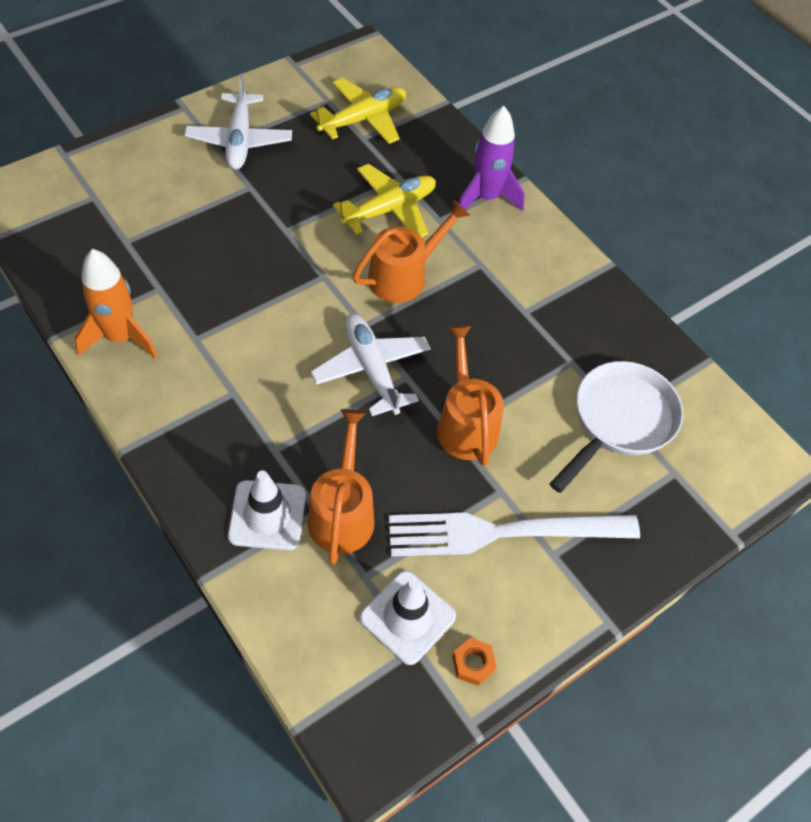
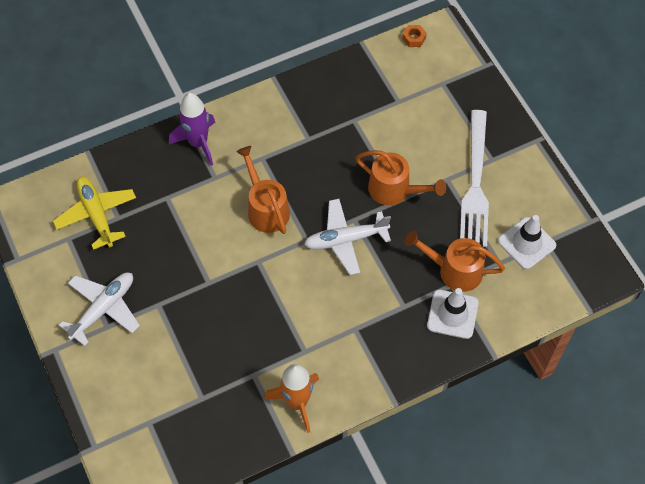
camera: 75 degrees left, 5 degrees up
white plane [184,74,292,170] -> white plane turned 60 degrees counterclockwise [59,272,140,346]
yellow plane [333,164,436,237] -> none
orange watering can [437,325,504,466] -> orange watering can turned 150 degrees counterclockwise [356,150,446,205]
orange nut [452,638,497,686] -> orange nut moved to [402,25,427,47]
white pan [550,361,683,493] -> none

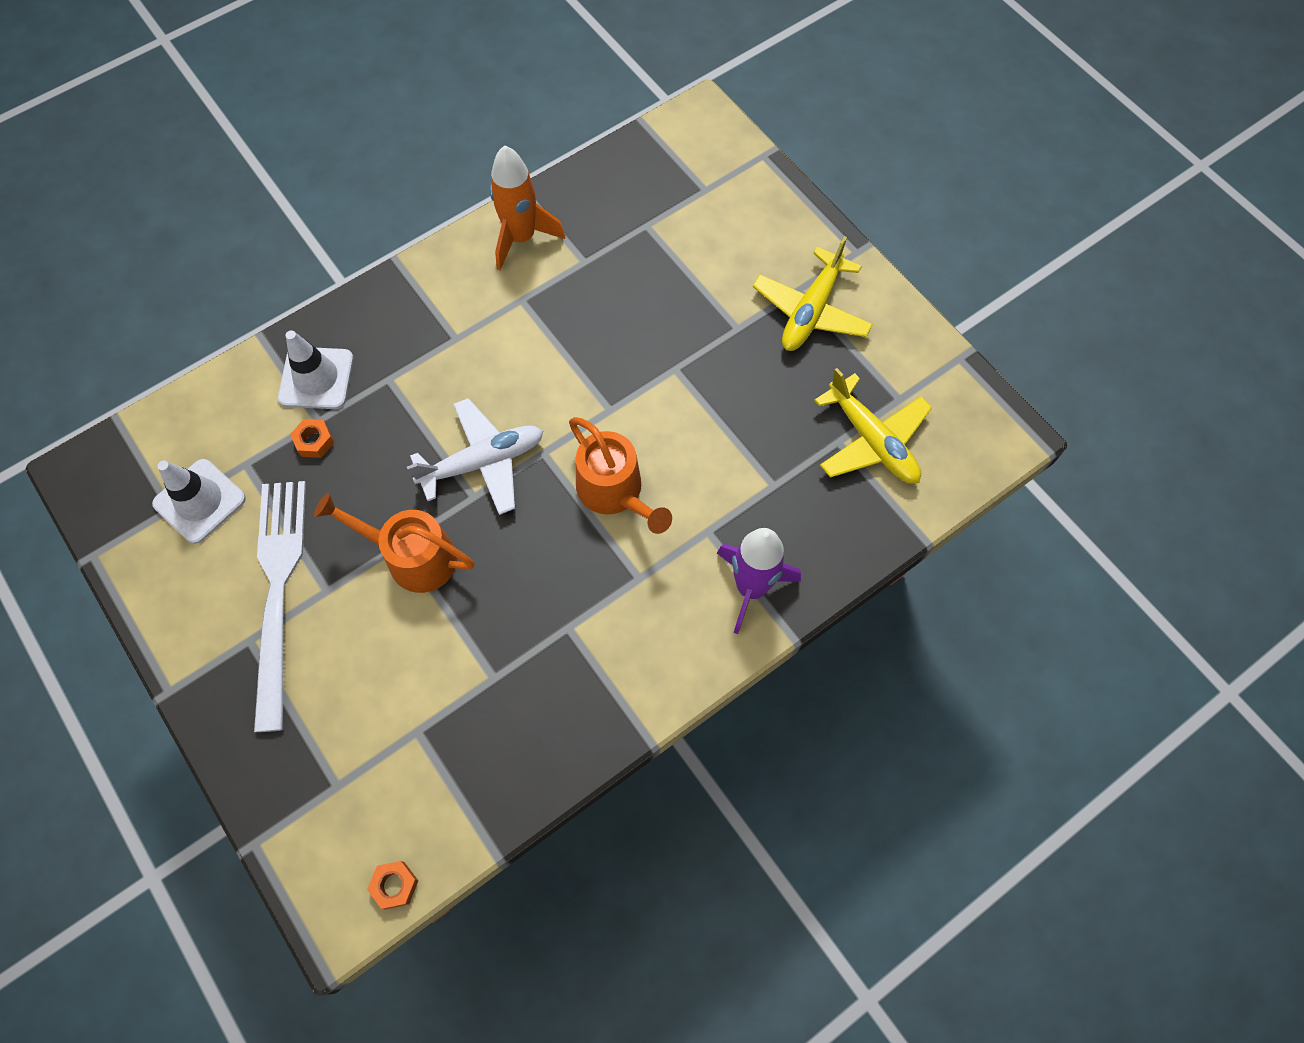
camera: 170 degrees right, 5 degrees up
white plane [59,272,140,346] -> yellow plane [753,236,873,351]
orange watering can [405,231,505,292] -> orange nut [290,419,334,458]

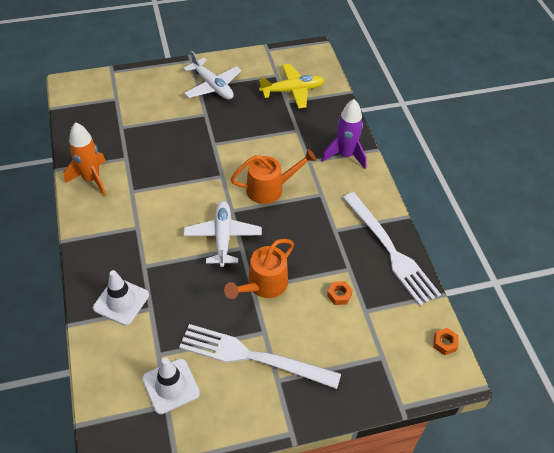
camera: 70 degrees left, 15 degrees down
orange nut [290,419,334,458] -> orange nut moved to [327,281,353,305]
yellow plane [753,236,873,351] -> white plane [183,51,241,100]
none -> white fork [343,192,441,306]

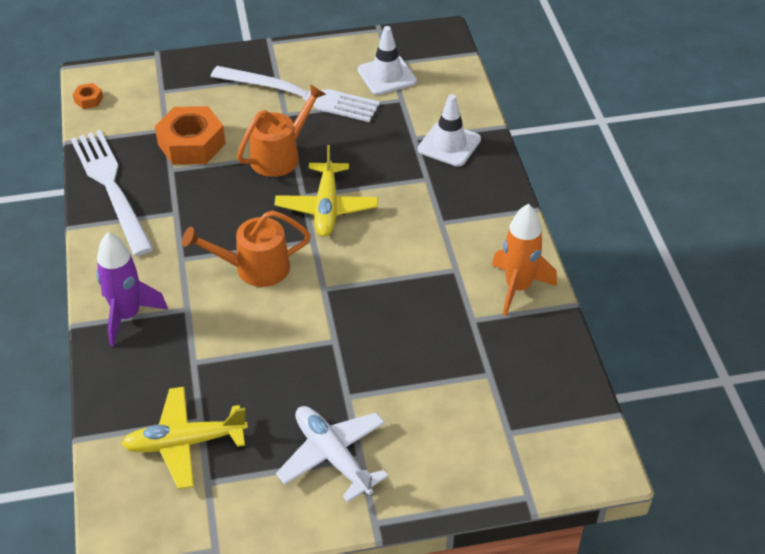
camera: 175 degrees left, 5 degrees down
white plane [184,201,262,267] -> yellow plane [275,145,378,237]
orange nut [327,281,353,305] -> orange nut [155,106,226,164], size x2.26

